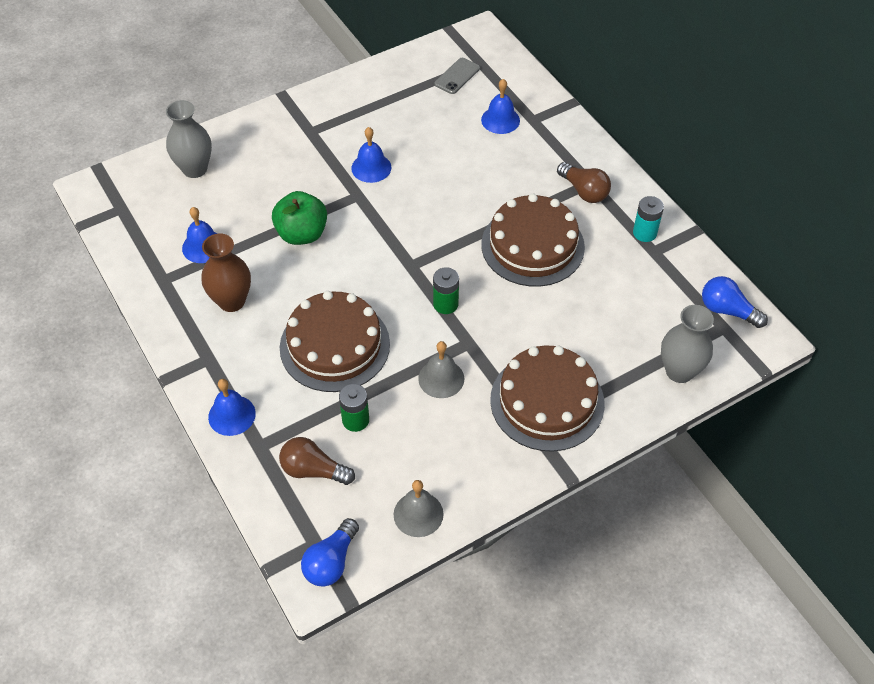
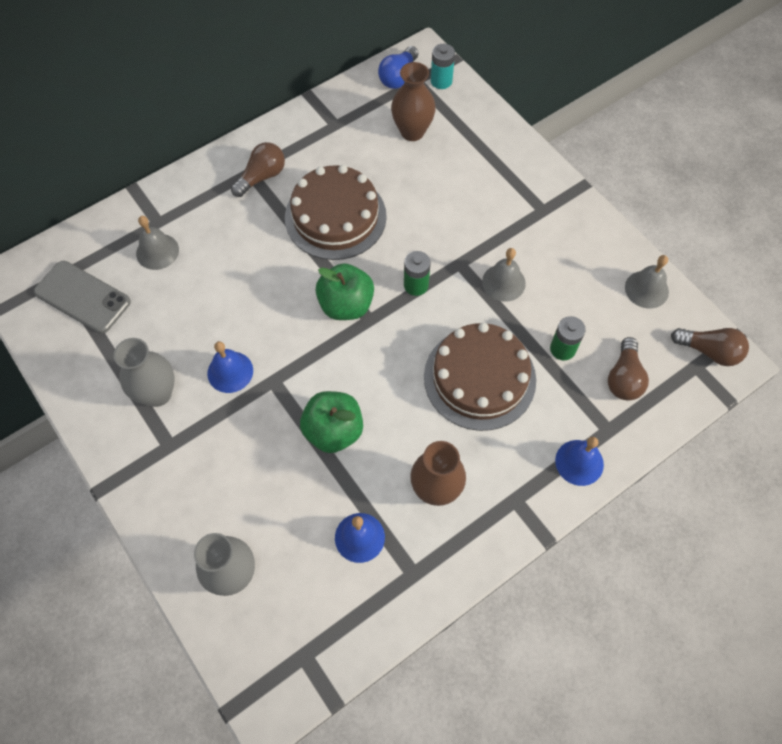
camera: 95 degrees left, 10 degrees up
blue light bulb [301,518,359,587] -> brown light bulb [671,328,749,366]
grey phone [435,58,480,94] -> grey phone [34,261,131,334], size x1.60
blue bell [481,79,520,134] -> grey bell [136,216,179,270]
brown cake [490,345,605,452] -> none
turquoise battery [633,196,664,242] -> turquoise battery moved to [431,44,455,89]
grey vase [661,305,714,383] -> grey vase moved to [114,338,175,407]
none -> green apple [315,263,374,320]
none -> brown vase [391,62,436,141]

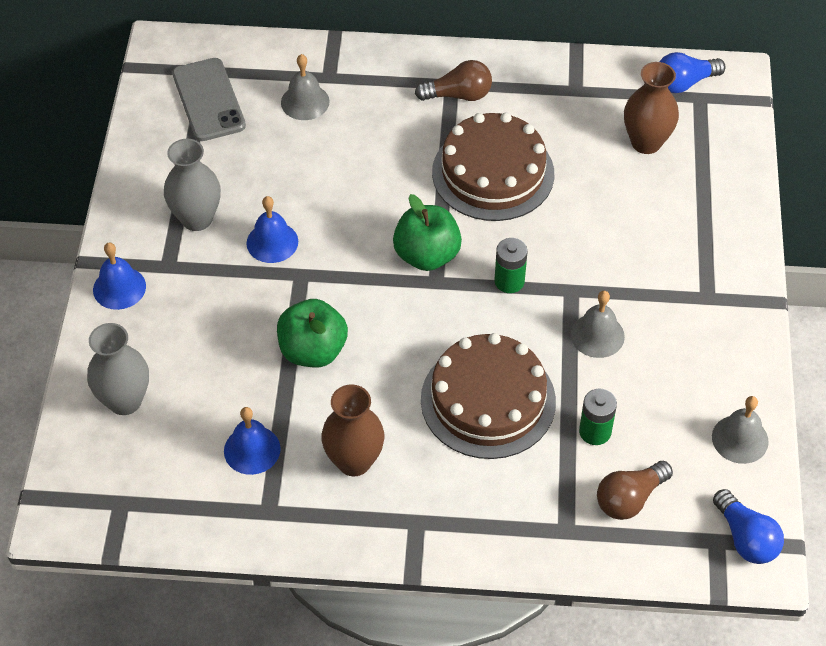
camera: 40 degrees right, 10 degrees down
turquoise battery [431,44,455,89] -> none
blue bell [555,437,604,486] -> blue bell moved to [93,242,146,310]
brown light bulb [671,328,749,366] -> blue light bulb [713,489,784,564]

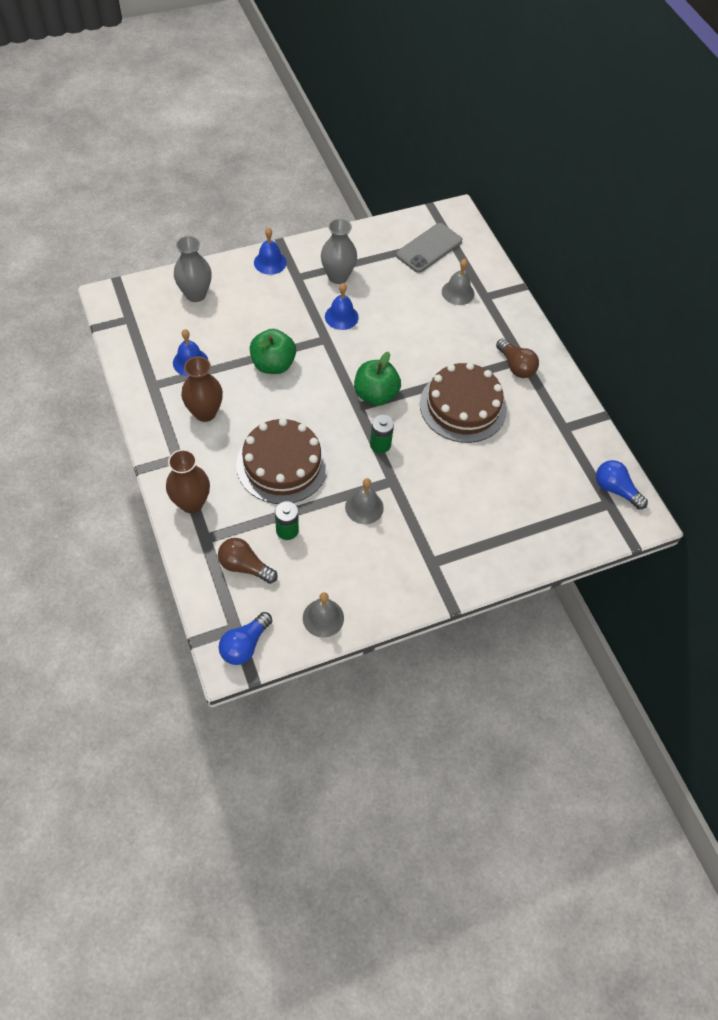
camera: 60 degrees right, 5 degrees up
brown vase [624,62,679,154] -> brown vase moved to [166,449,210,513]

